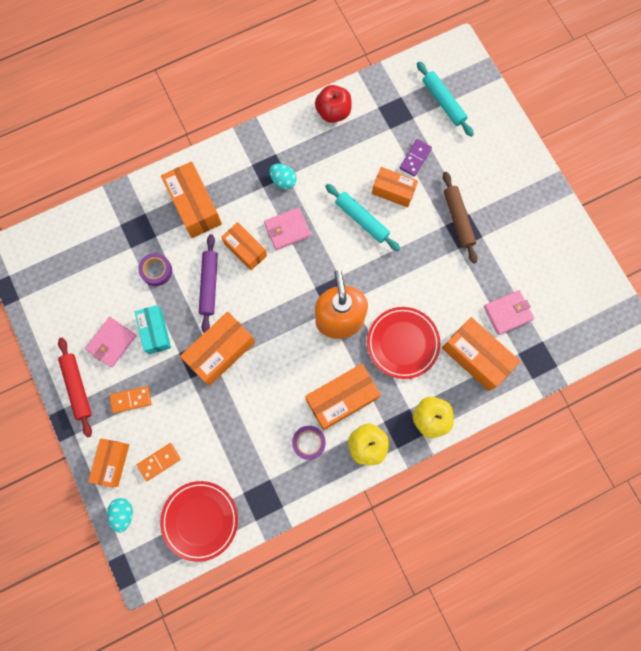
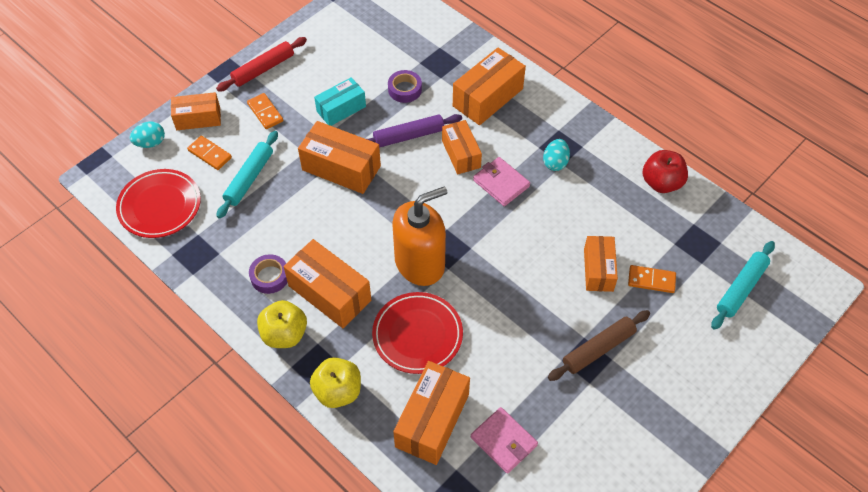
camera: 70 degrees right, 20 degrees down
pink wallet [85,317,136,367] -> none
orange box [222,222,267,270] -> orange box turned 45 degrees counterclockwise [442,120,482,174]
turquoise rolling pin [325,184,400,251] -> turquoise rolling pin moved to [217,131,278,219]
purple domino [400,139,432,177] -> orange domino [628,265,676,293]

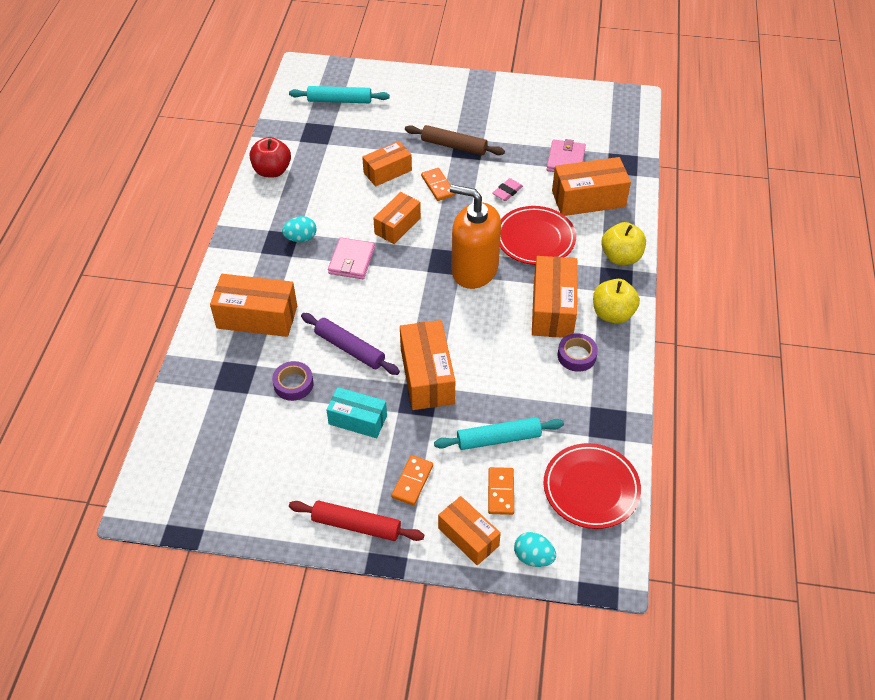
camera: 125 degrees left, 5 degrees down
orange box [442,120,482,174] -> orange box moved to [373,192,421,244]
orange domino [628,265,676,293] -> orange domino moved to [421,168,455,201]
none -> pink eraser [492,178,523,201]

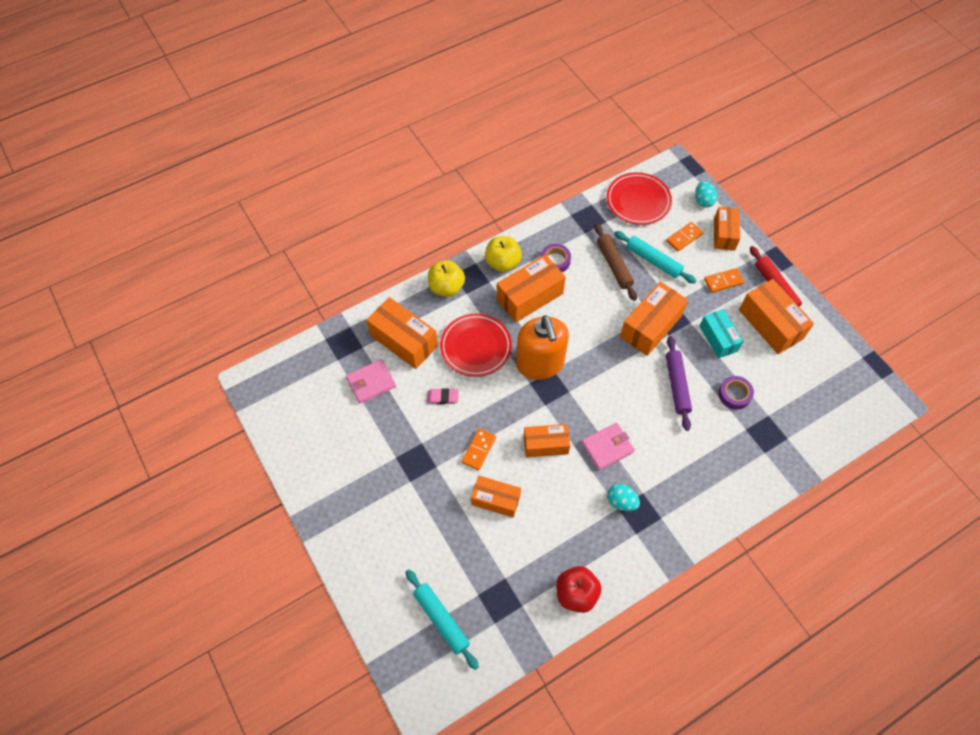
camera: 130 degrees left, 10 degrees up
orange box [210,274,297,337] -> orange box moved to [739,279,814,354]
brown rolling pin [405,125,505,155] -> brown rolling pin moved to [594,224,637,301]

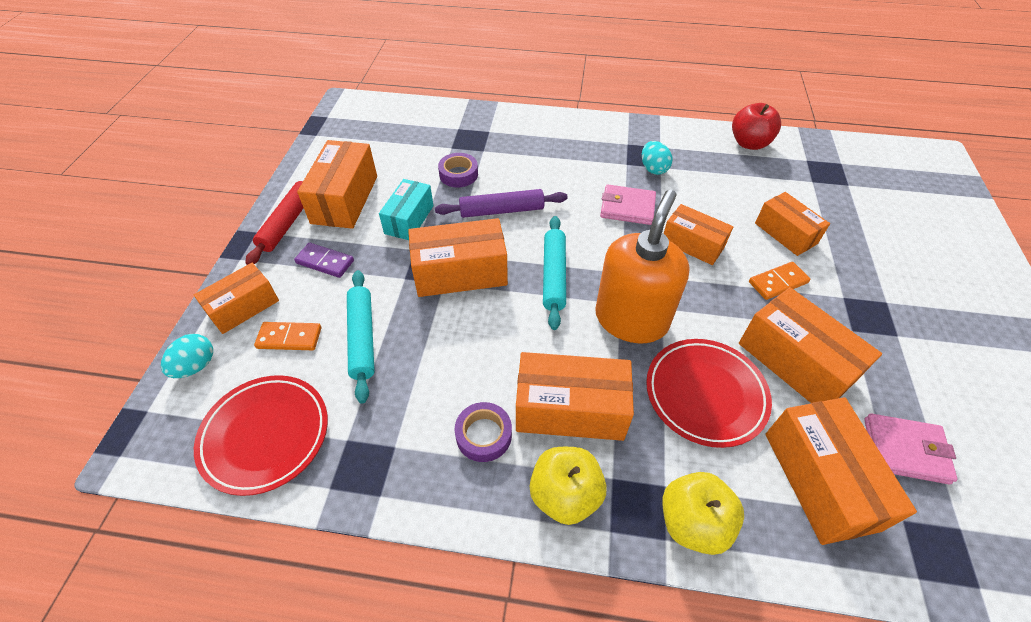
camera: 140 degrees left, 10 degrees down
turquoise rolling pin [406,570,479,670] -> turquoise rolling pin moved to [543,216,566,330]
pink eraser [427,388,459,404] -> orange box [739,287,882,403]
brown rolling pin [594,224,637,301] -> none
purple rolling pin [666,336,692,431] -> purple rolling pin turned 45 degrees clockwise [435,189,568,218]
orange domino [704,268,744,293] -> purple domino [294,243,354,278]

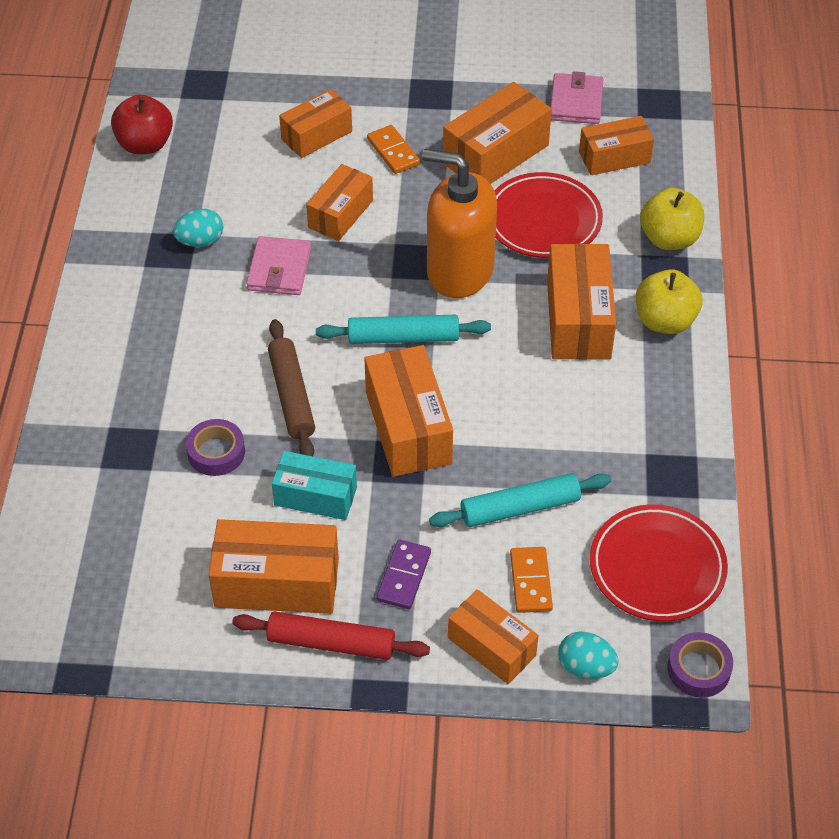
camera: 95 degrees left, 0 degrees up
purple rolling pin [435,189,568,218] -> brown rolling pin [268,319,315,456]
purple tape [455,402,512,462] -> purple tape moved to [667,632,733,698]
orange box [765,397,917,545] -> orange box [579,116,654,175], size x0.66

